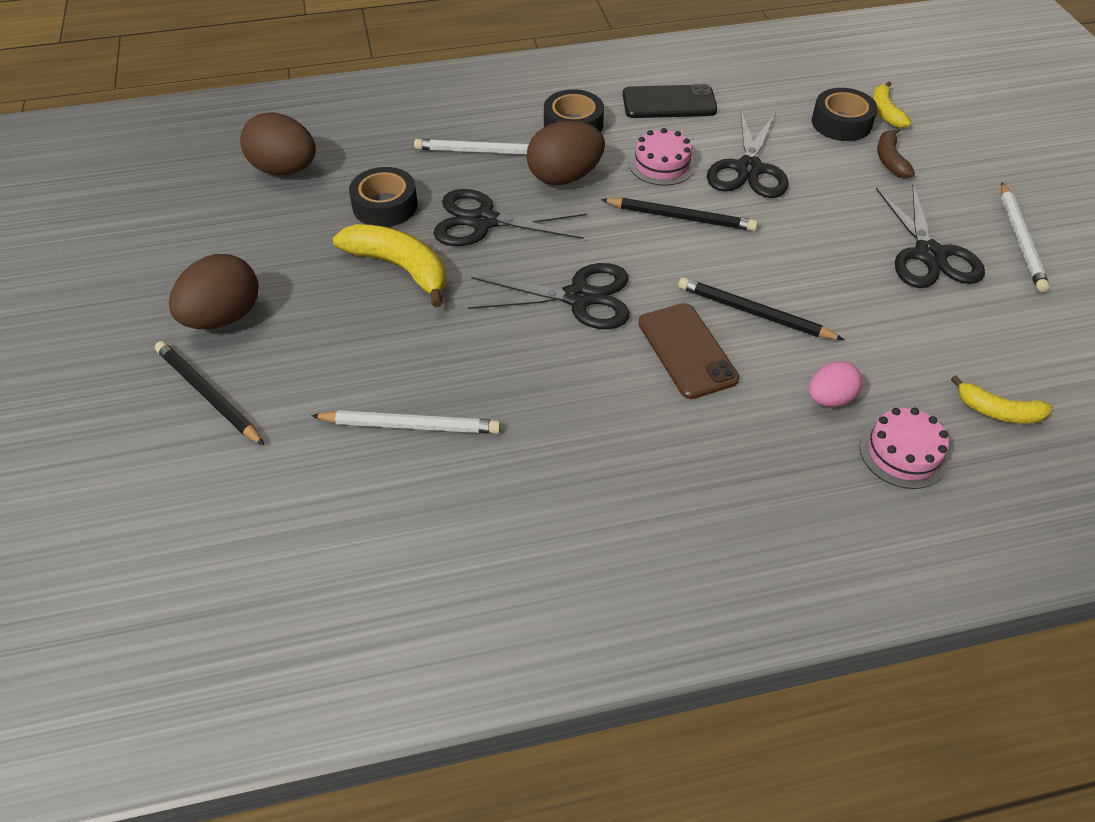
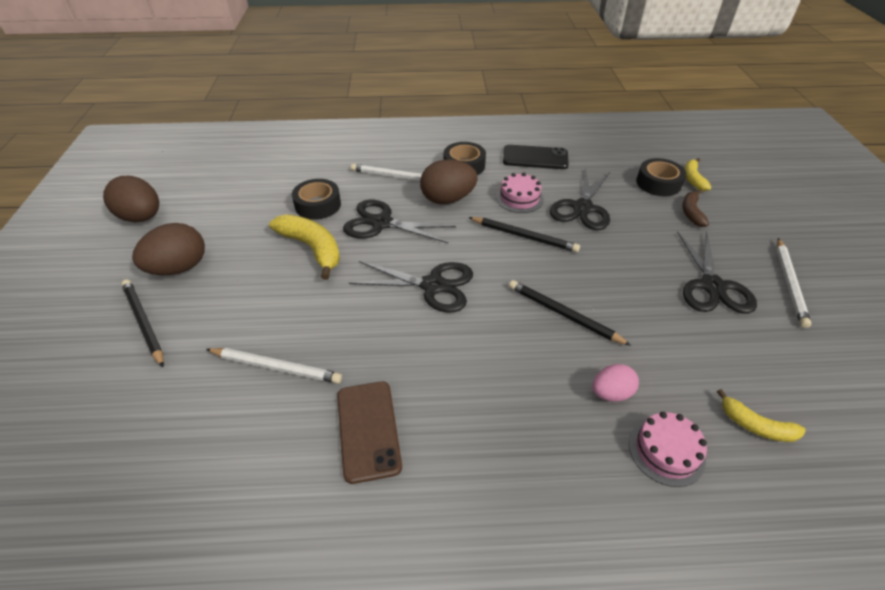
camera: 10 degrees right, 5 degrees down
brown egg [240,112,316,175] -> brown egg moved to [103,176,159,222]
brown phone [638,303,739,399] -> brown phone moved to [337,382,402,484]

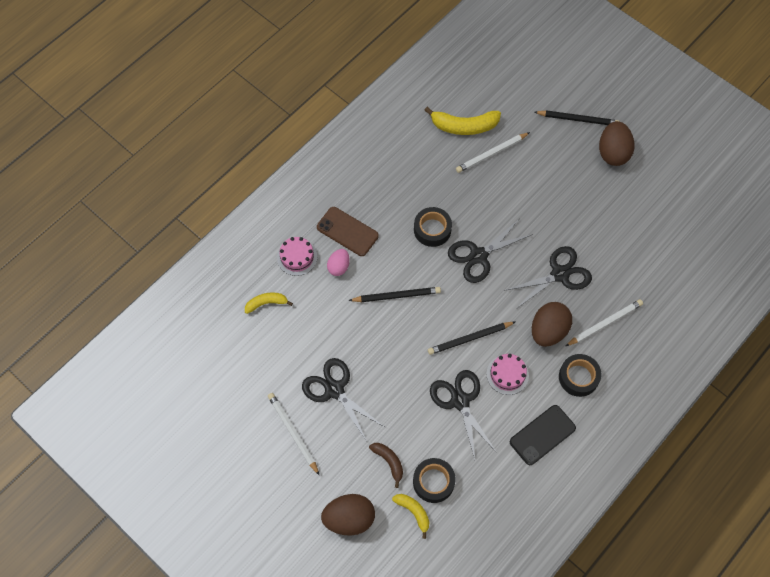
camera: 135 degrees right, 20 degrees up
brown egg [103,176,159,222] -> brown egg moved to [321,494,375,536]
yellow banana [269,214,340,280] -> yellow banana moved to [424,107,501,135]
black tape [292,179,341,220] -> black tape moved to [414,207,452,247]
brown phone [337,382,402,484] -> brown phone moved to [317,207,379,256]

